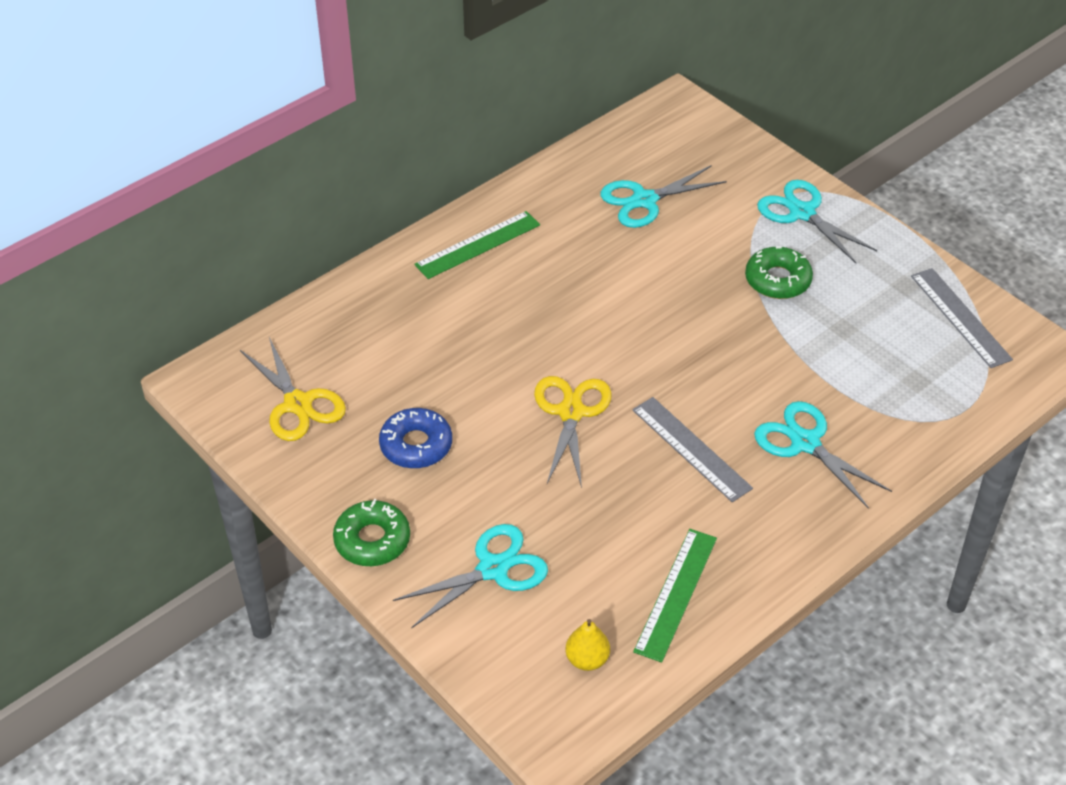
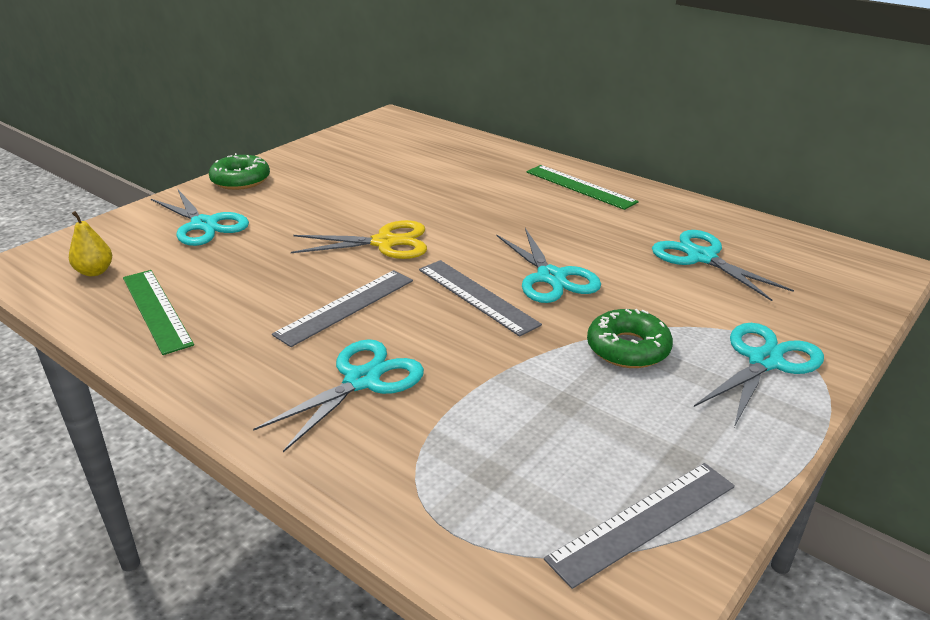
camera: 80 degrees right, 15 degrees down
yellow scissors [240,337,346,441] -> none
blue donut [379,408,452,468] -> none
green ruler [633,529,717,663] -> green ruler turned 45 degrees clockwise [123,270,194,355]
none -> grey ruler [419,260,542,336]
none -> turquoise scissors [496,228,601,303]

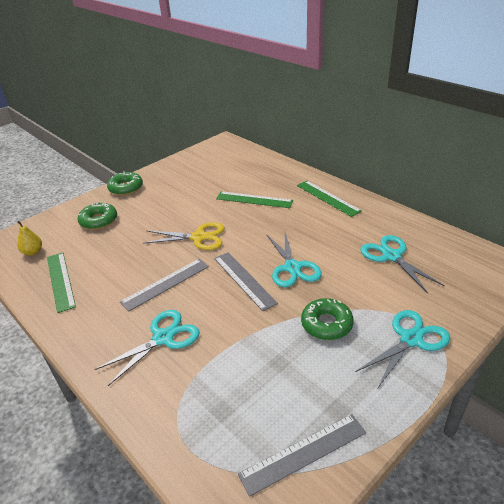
camera: 10 degrees right, 5 degrees up
turquoise scissors [151,190,249,246] -> green donut [78,202,117,230]
none -> green ruler [216,191,293,208]

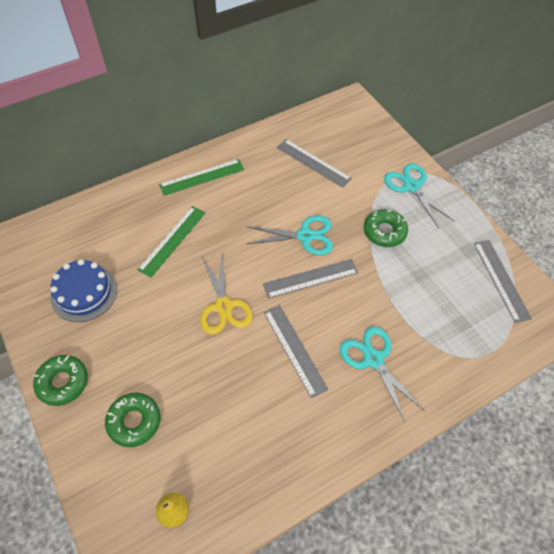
camera: 80 degrees left, 20 degrees up
green ruler [47,253,76,313] -> none
yellow scissors [143,222,225,250] -> yellow scissors turned 150 degrees clockwise [200,253,253,335]
turquoise scissors [361,235,445,293] -> grey ruler [277,139,352,188]
none -> blue cake [50,259,117,322]

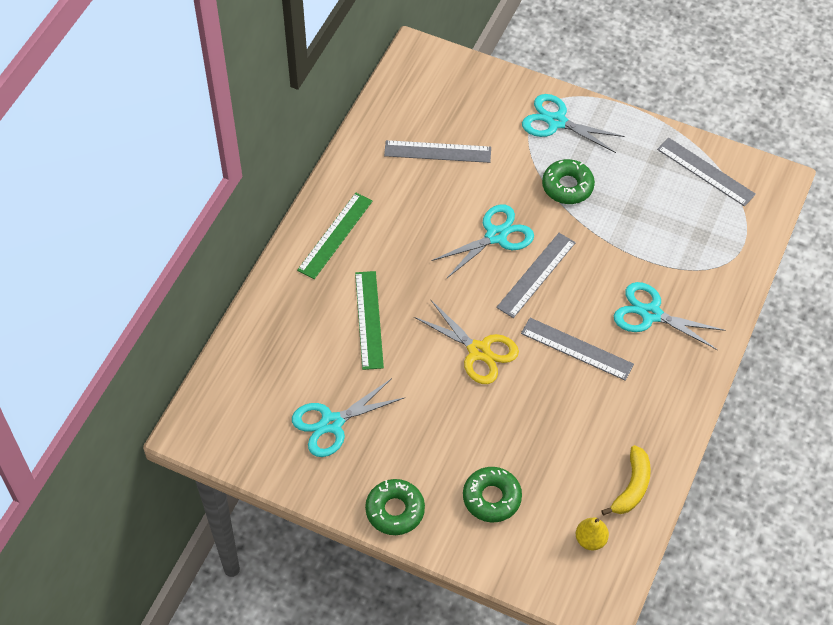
camera: 35 degrees left, 0 degrees up
blue cake [50,259,117,322] -> turquoise scissors [292,378,405,457]
none -> yellow banana [601,445,651,515]

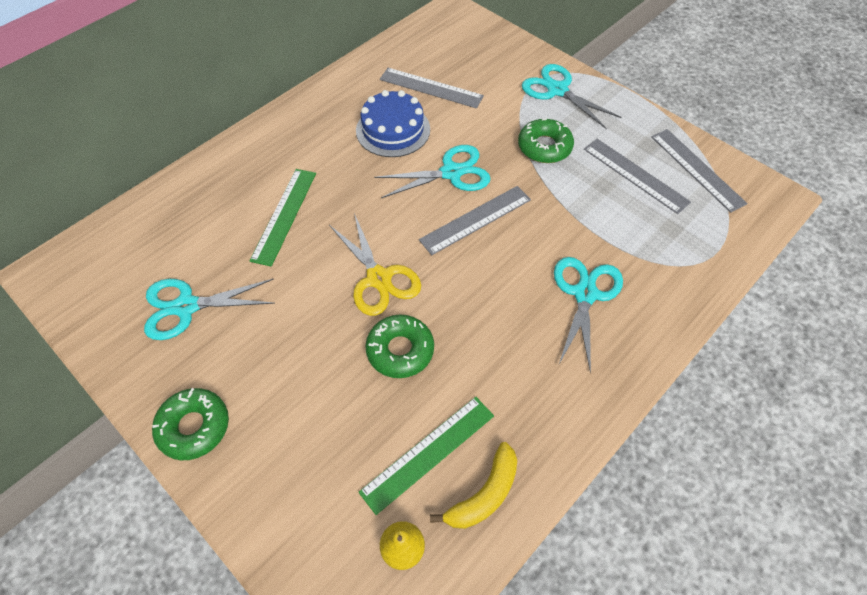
camera: 20 degrees right, 0 degrees up
green ruler [297,193,373,279] -> green ruler moved to [358,397,494,515]
green donut [463,467,522,522] -> green donut moved to [365,314,434,378]
grey ruler [521,318,634,381] -> grey ruler moved to [584,139,691,214]
turquoise scissors [614,282,726,350] -> turquoise scissors turned 60 degrees clockwise [554,257,623,374]
none -> blue cake [356,90,430,157]

